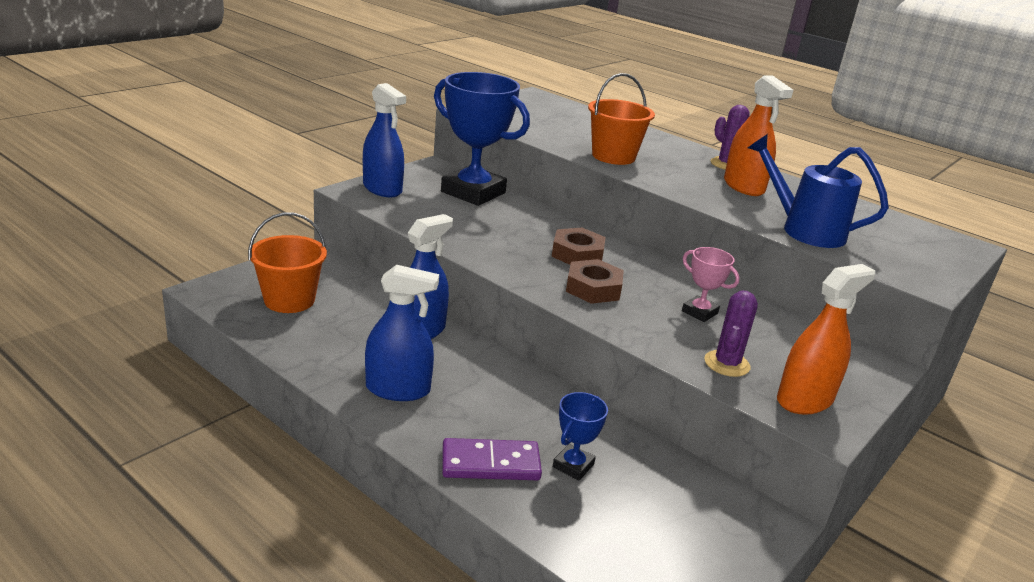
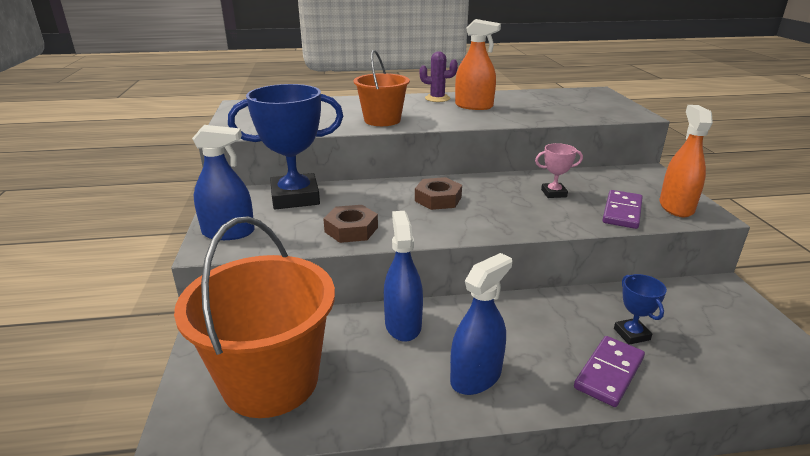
camera: 45 degrees left, 0 degrees up
orange bucket [248,212,327,313] -> orange bucket [174,216,335,418], size x1.69
brown nut [566,259,624,304] -> brown nut moved to [323,205,378,243]
purple cactus [704,291,758,377] -> purple domino [602,190,643,229]
blue watering can [748,134,889,248] -> none

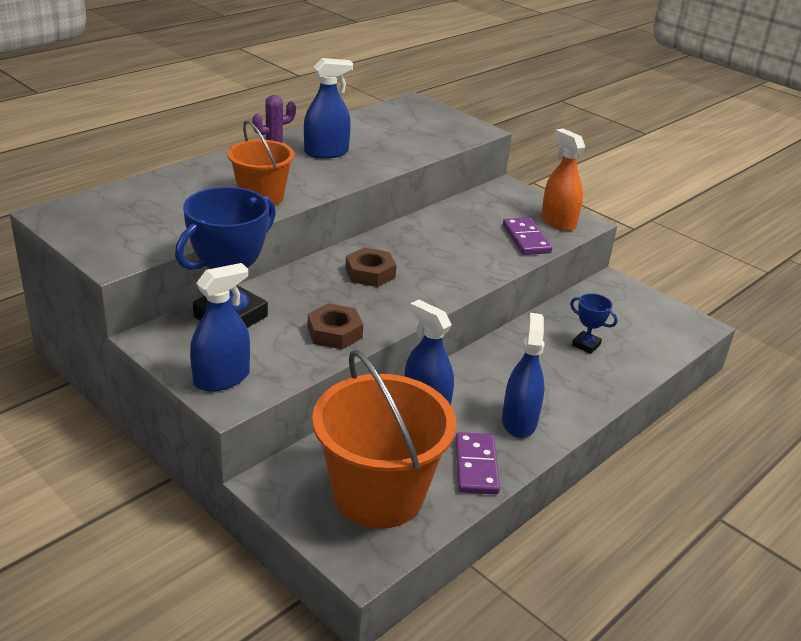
camera: 40 degrees left, 5 degrees up
orange spray bottle [455,19,501,110] -> blue spray bottle [304,58,353,159]
pink trophy [535,143,583,198] -> none
purple domino [574,336,645,407] -> purple domino moved to [455,432,500,495]

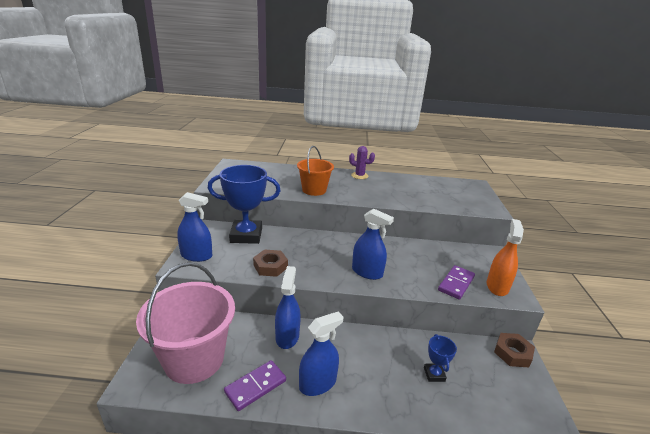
camera: 50 degrees right, 5 degrees down
blue spray bottle [304,58,353,159] -> blue spray bottle moved to [352,209,394,280]
orange bucket [312,350,456,529] -> pink bucket [136,262,235,384]
brown nut [345,247,396,287] -> brown nut moved to [494,333,535,367]

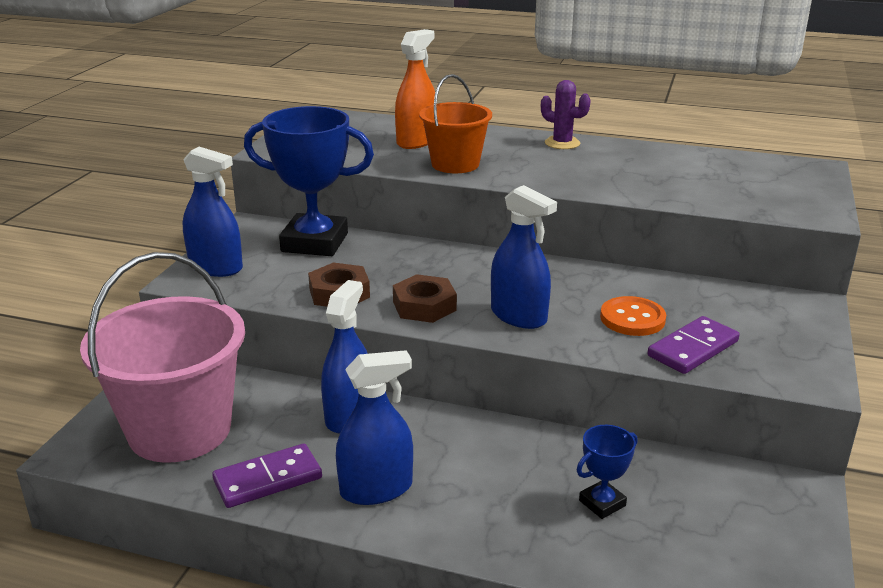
camera: 15 degrees right, 0 degrees up
blue trophy [424,334,457,382] -> blue trophy turned 45 degrees clockwise [577,425,637,519]
orange spray bottle [487,219,524,296] -> orange spray bottle moved to [395,29,435,149]
brown nut [494,333,535,367] -> brown nut moved to [393,274,457,323]
none -> orange button [600,296,666,336]

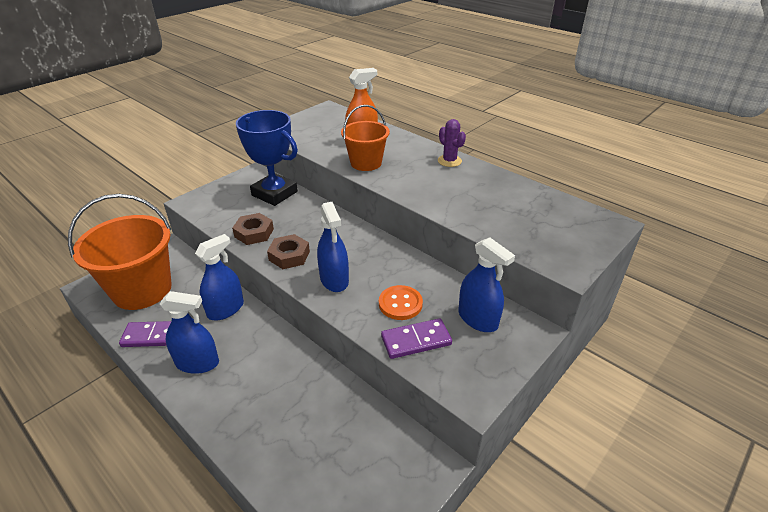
camera: 25 degrees right, 10 degrees up
pink bucket [80,252,245,463] -> orange bucket [68,194,172,310]
blue spray bottle [183,147,243,277] -> blue spray bottle moved to [458,237,515,332]
blue trophy [577,425,637,519] -> none

